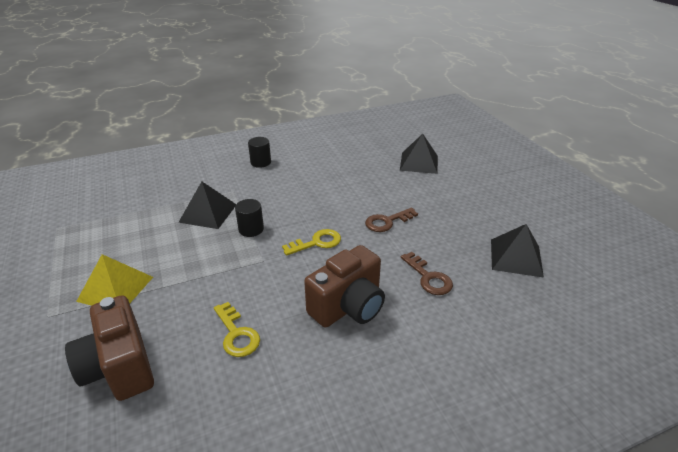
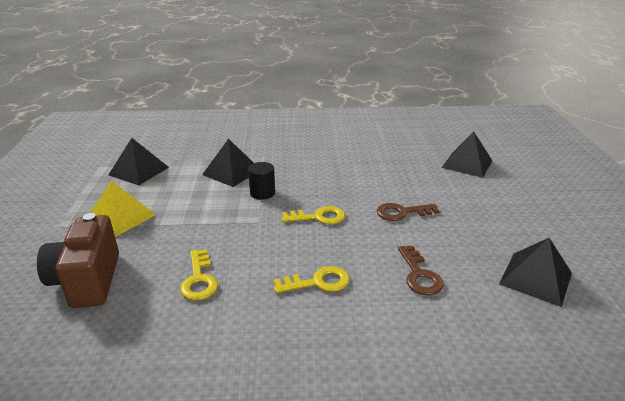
camera: 20 degrees right, 5 degrees down
black cylinder [248,137,271,168] -> none
brown camera [304,245,385,327] -> yellow key [274,266,350,293]
none -> black pyramid [109,138,169,185]

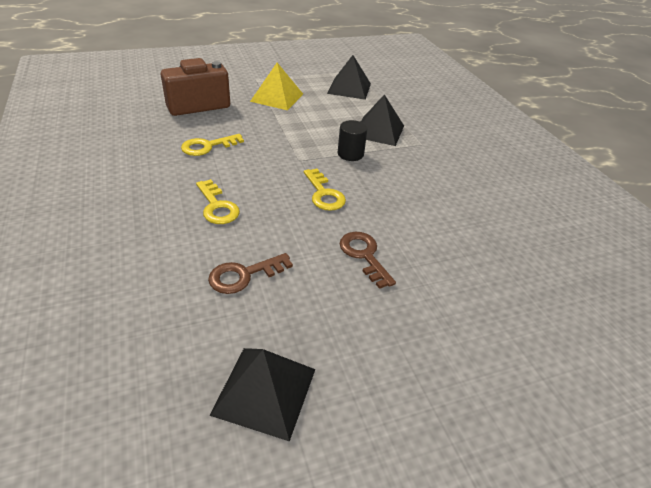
camera: 70 degrees right, 10 degrees up
black pyramid [442,131,492,178] -> none

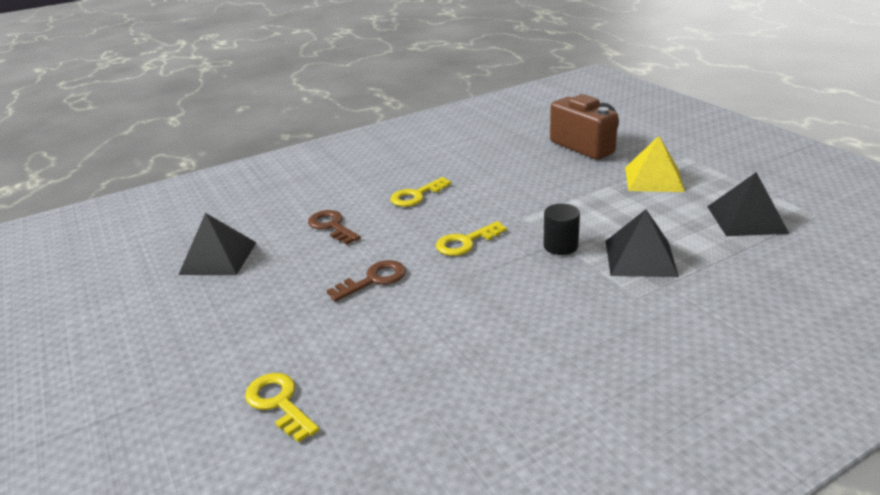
camera: 85 degrees right, 10 degrees down
yellow key [181,134,244,156] -> yellow key moved to [245,373,319,442]

